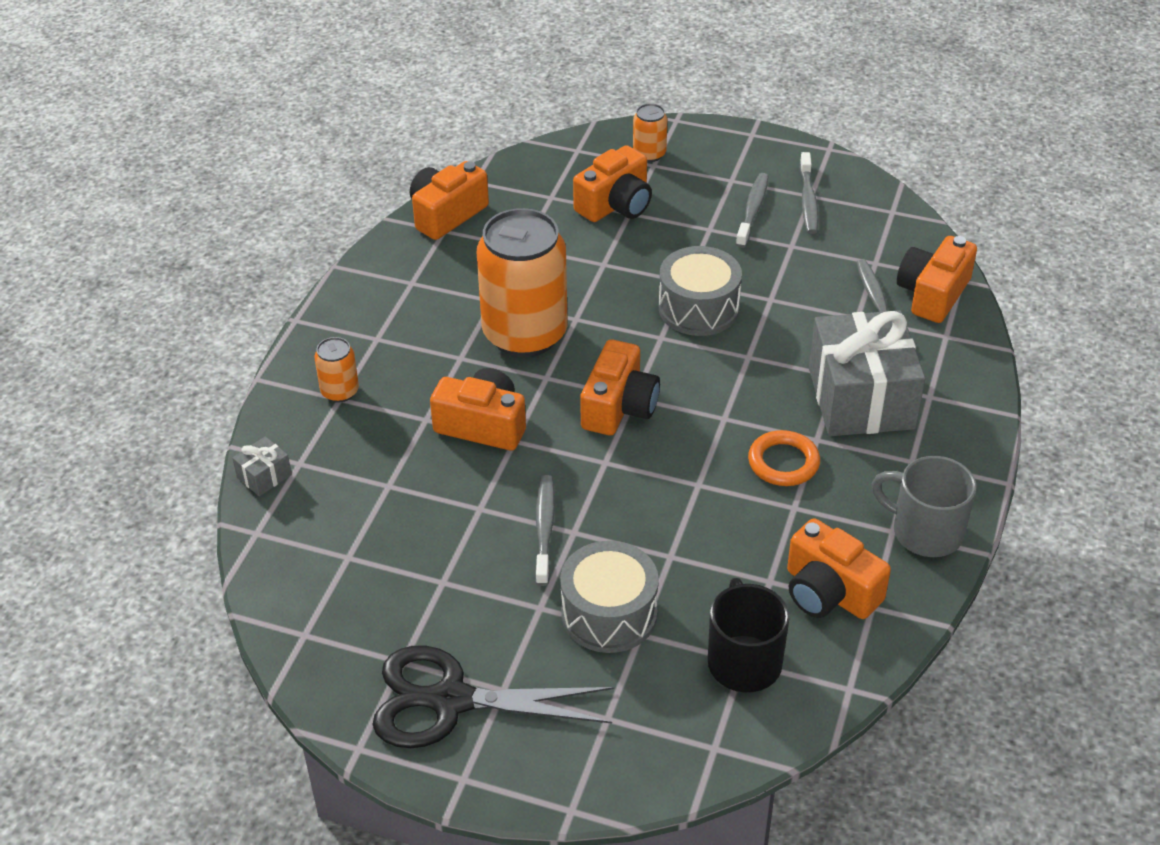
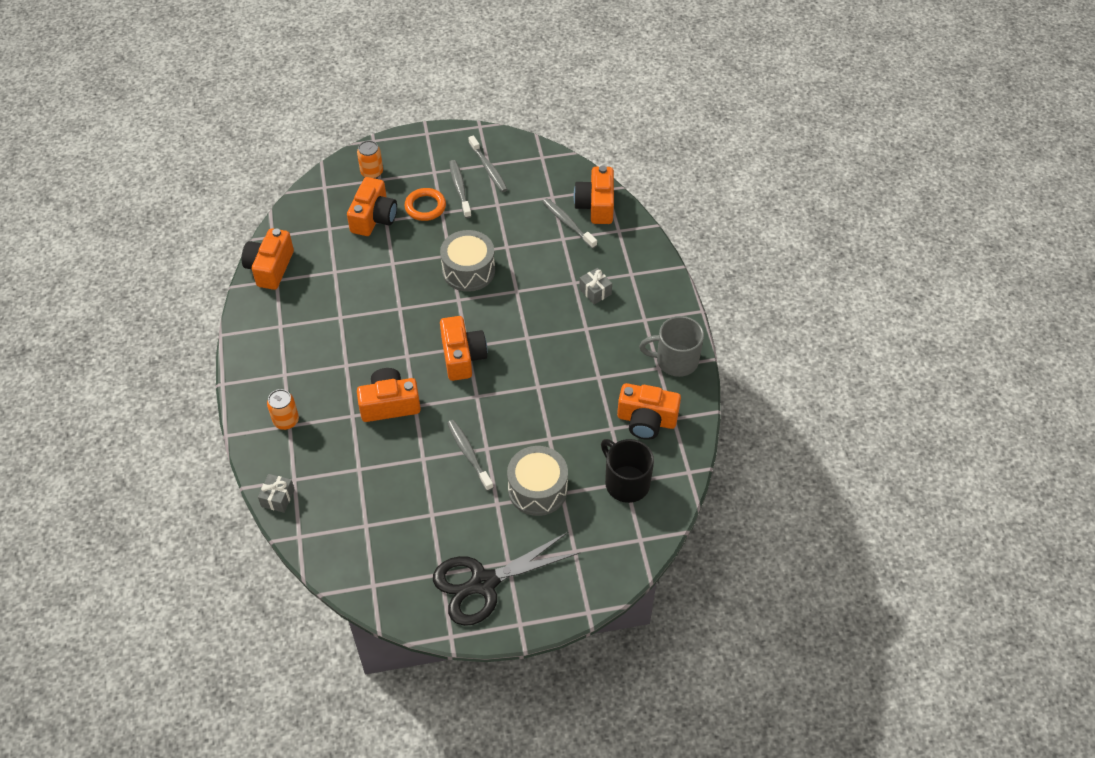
camera: 30 degrees left, 10 degrees up
orange can [477,208,567,357] -> none
orange ring [748,430,820,486] -> orange ring moved to [405,188,446,221]
grey gift [809,310,925,436] -> grey gift [579,268,612,304], size x0.40

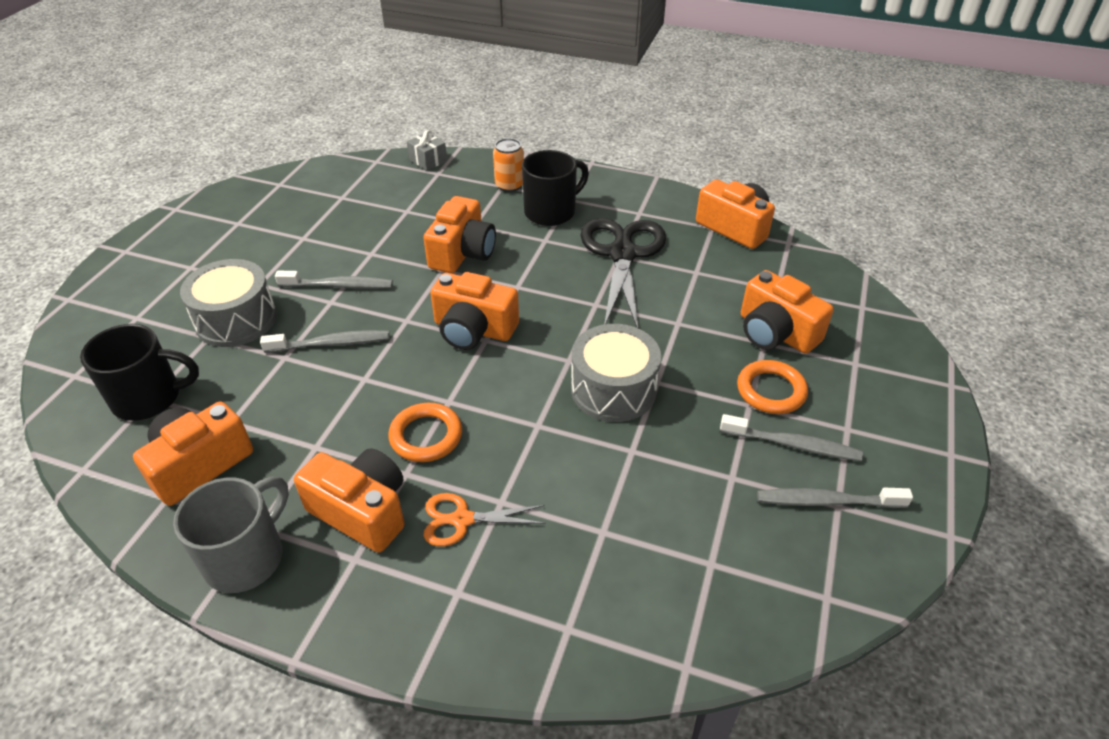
camera: 120 degrees right, 10 degrees down
orange can [357,140,383,179] -> none
black scissors [433,532,581,626] -> black scissors moved to [580,218,666,328]
grey toothbrush [542,198,597,249] -> grey toothbrush moved to [260,330,390,353]
orange camera [574,166,614,224] -> orange camera moved to [294,448,405,553]
grey gift [579,268,612,304] -> orange scissors [423,493,546,546]
none -> orange ring [388,403,462,462]
none -> black mug [522,150,589,226]

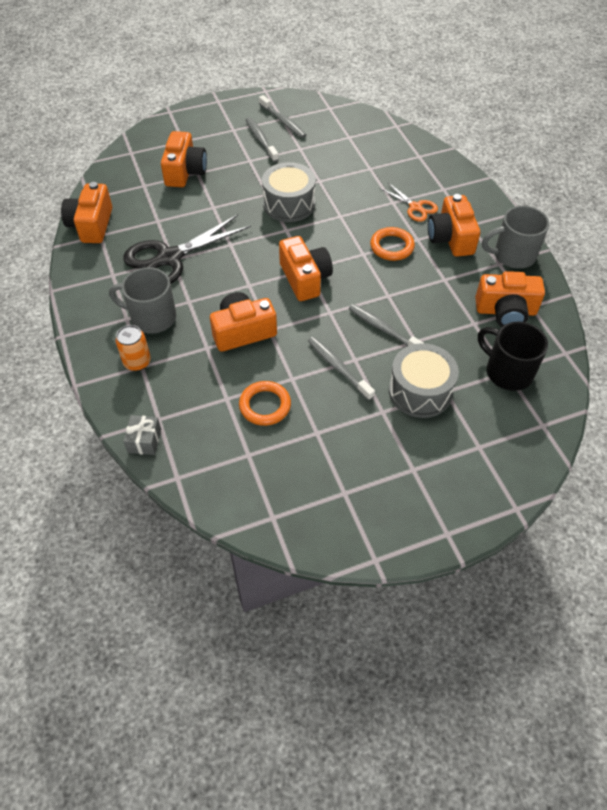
camera: 130 degrees left, 10 degrees up
black mug [522,150,589,226] -> grey mug [109,267,176,334]
orange ring [737,360,808,414] -> orange ring moved to [239,381,291,426]

